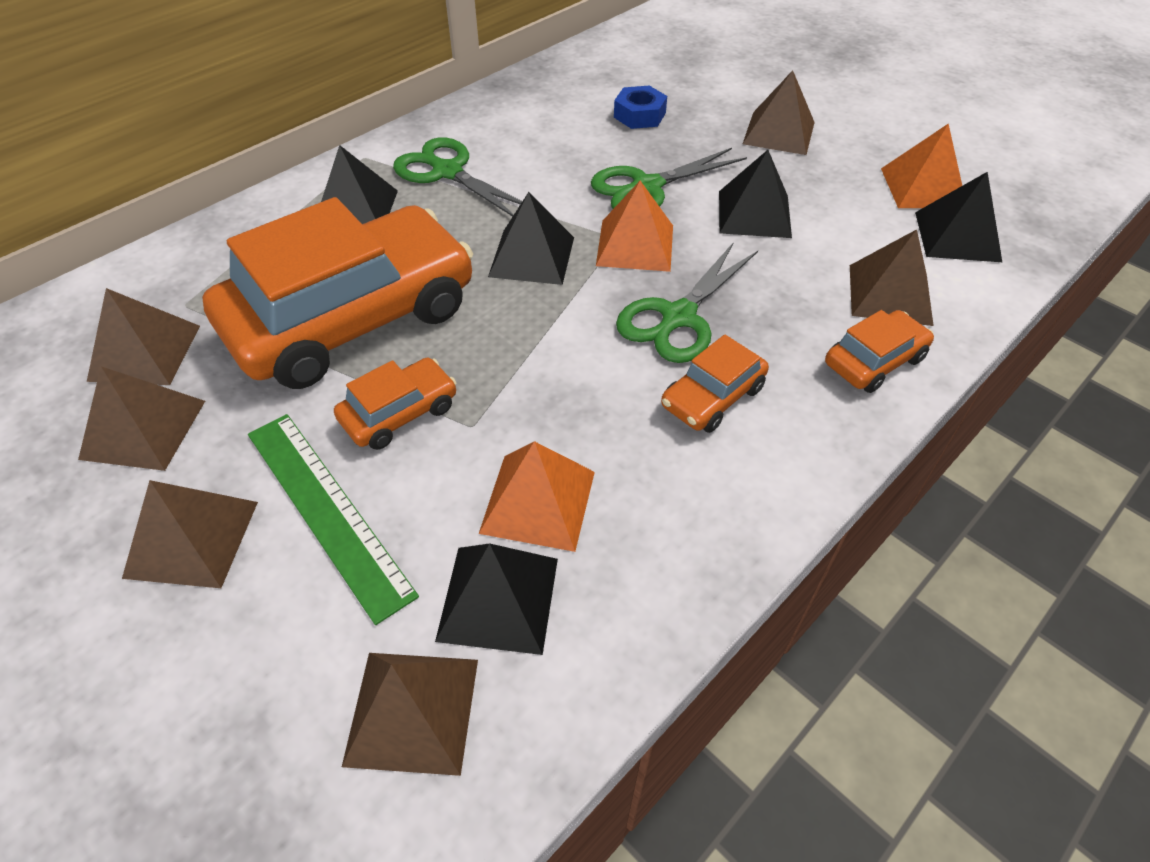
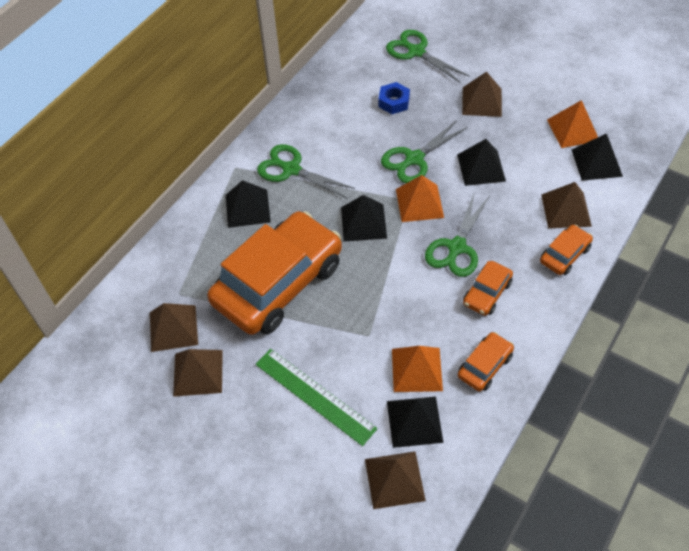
camera: 10 degrees left, 5 degrees up
brown pyramid [122,480,258,588] -> none
orange car [334,358,457,450] -> orange car moved to [458,332,514,391]
none -> green scissors [386,30,469,83]

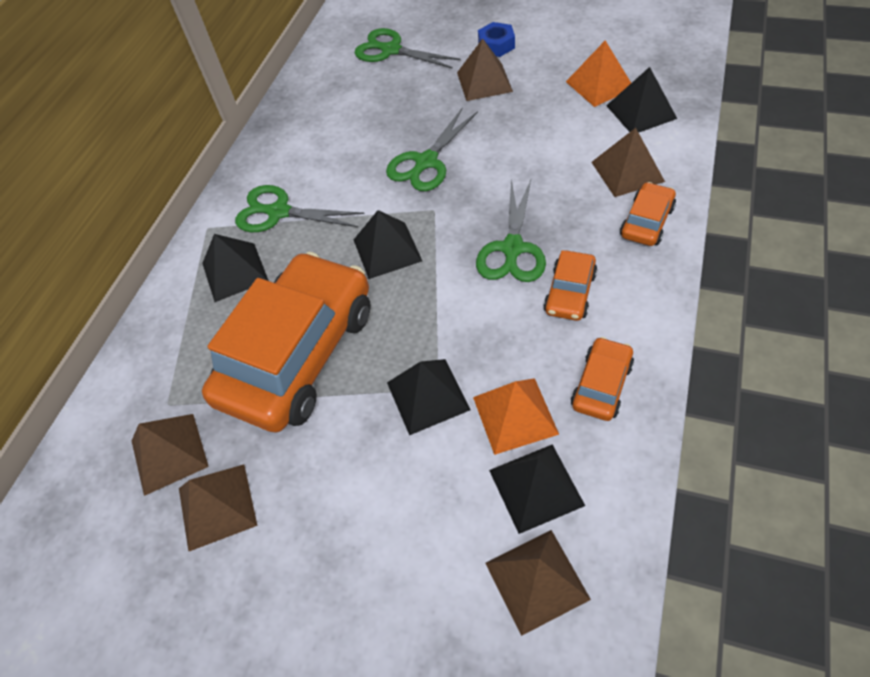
camera: 10 degrees left, 0 degrees up
green ruler [255,349,378,446] -> none
blue nut [378,82,410,114] -> blue nut moved to [478,22,515,57]
orange pyramid [396,175,444,222] -> none
black pyramid [457,139,506,186] -> black pyramid moved to [387,359,470,435]

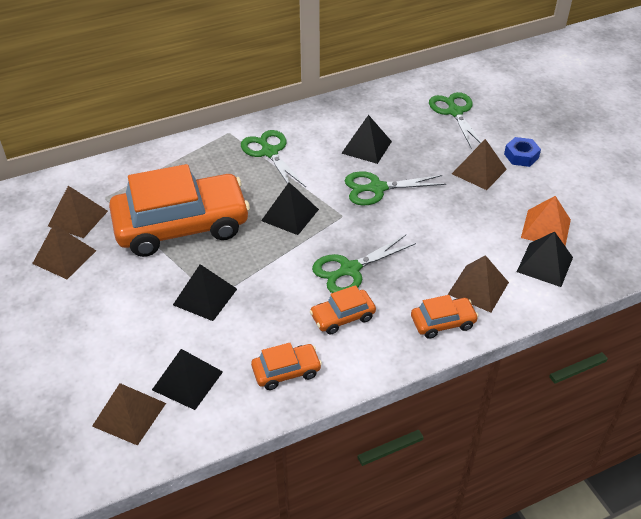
camera: 40 degrees right, 10 degrees down
black pyramid [202,234,269,302] -> black pyramid moved to [341,115,392,164]
orange pyramid [473,378,559,455] -> none

